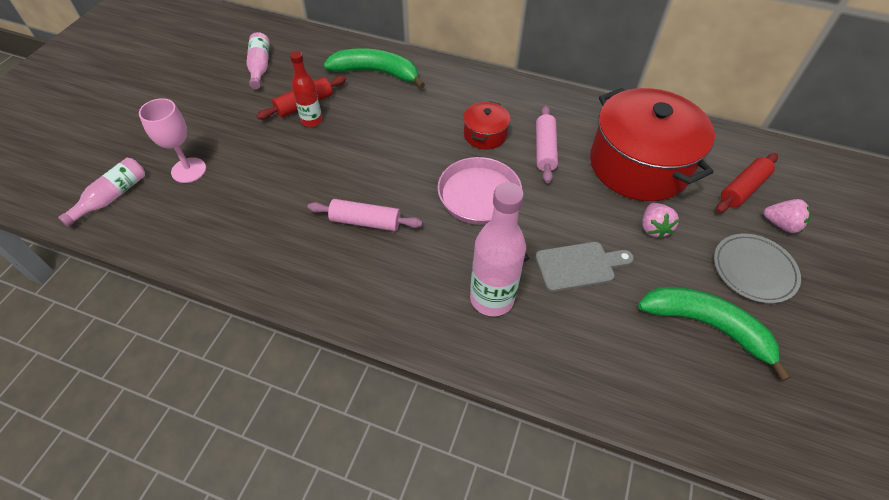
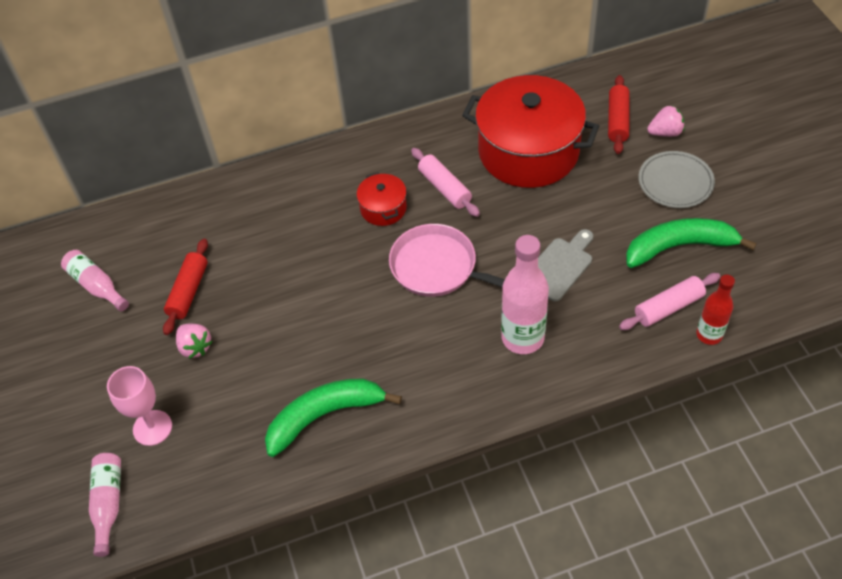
camera: 35 degrees left, 0 degrees up
red bottle [290,51,322,127] -> red bottle moved to [696,275,735,345]
pink rolling pin [307,199,423,231] -> pink rolling pin moved to [619,273,720,330]
green banana [323,48,425,88] -> green banana moved to [265,378,402,457]
pink strawberry [642,203,679,239] -> pink strawberry moved to [176,323,212,359]

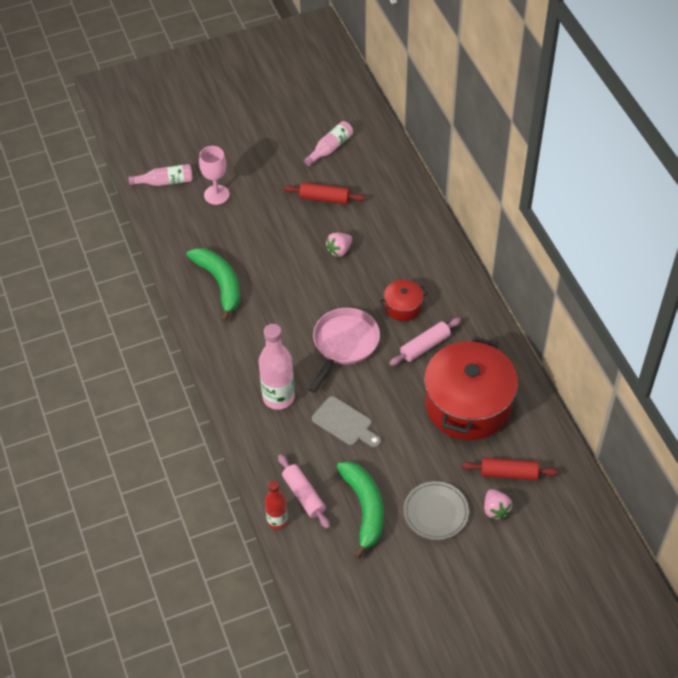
camera: 85 degrees right, 0 degrees up
pink strawberry [176,323,212,359] -> pink strawberry moved to [325,233,352,257]

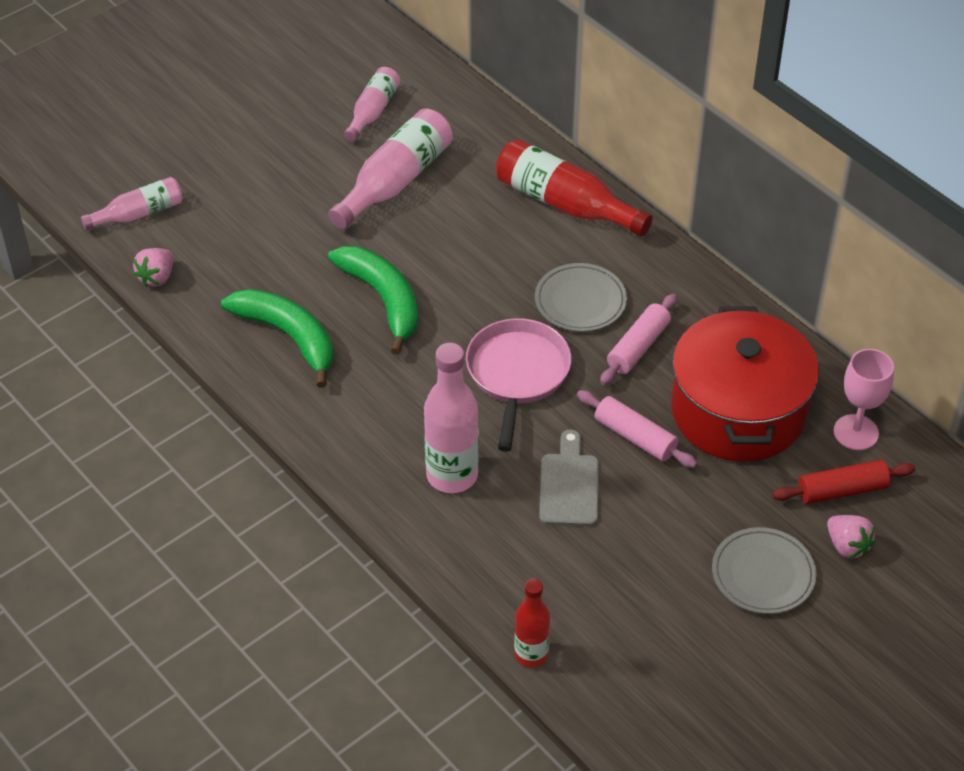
camera: 20 degrees left, 5 degrees down
pink goblet [199,146,230,205] -> pink goblet moved to [833,349,894,450]
pink rolling pin [278,454,330,529] -> pink rolling pin moved to [577,390,697,468]
red rolling pin [284,183,366,204] -> pink bottle [328,109,453,229]
grey cutting board [312,396,381,448] -> grey cutting board turned 105 degrees counterclockwise [539,430,599,526]
pink strawberry [325,233,352,257] -> pink strawberry moved to [133,248,173,287]
green banana [337,461,384,559] -> green banana moved to [328,246,418,355]
red pot [380,280,428,321] -> grey plate [535,263,627,332]
none -> red bottle [496,139,653,237]

